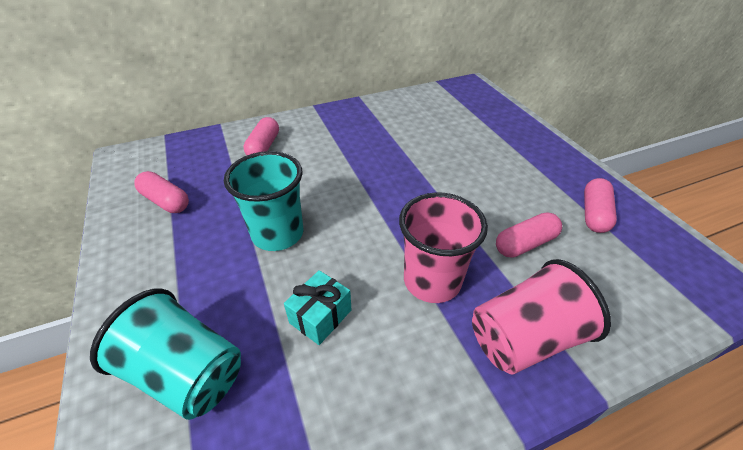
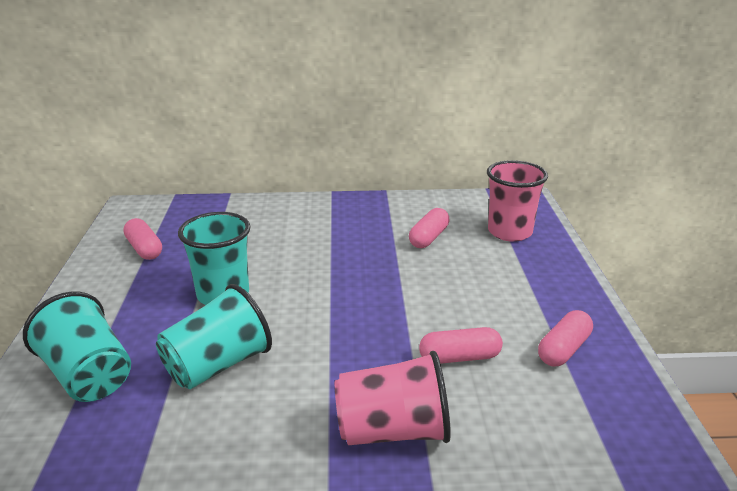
camera: 20 degrees right, 15 degrees down
pink capsule [243,117,279,155] -> pink capsule moved to [409,208,450,248]
turquoise gift [284,270,352,345] -> turquoise cup [156,284,272,389]
pink cup [399,192,488,303] -> pink cup moved to [487,160,548,242]

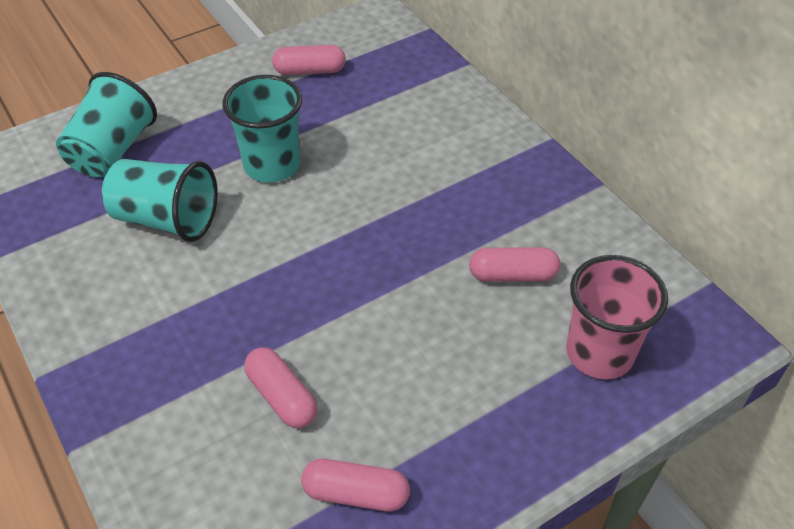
camera: 60 degrees right, 20 degrees up
pink capsule [123,218,162,260] -> pink capsule turned 60 degrees clockwise [272,45,346,75]
pink cup [335,351,451,445] -> none

